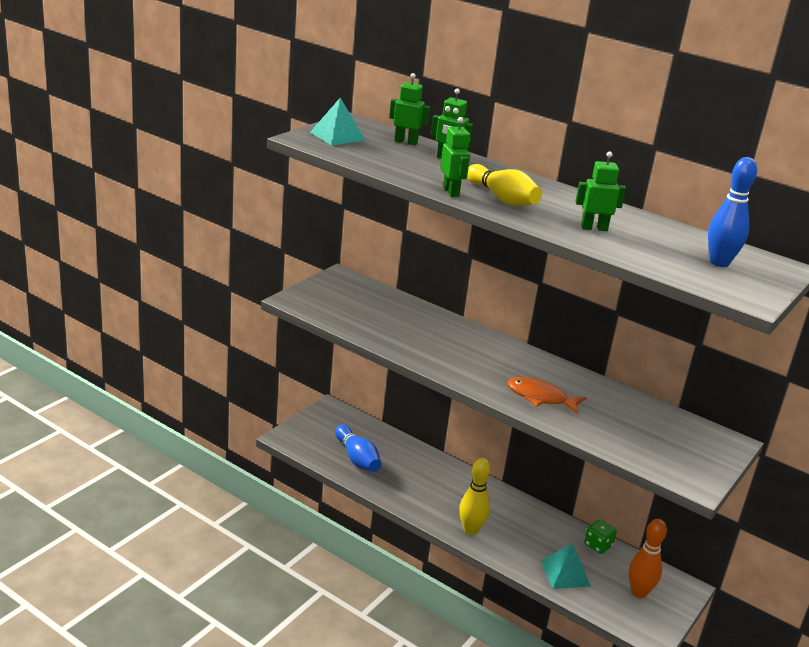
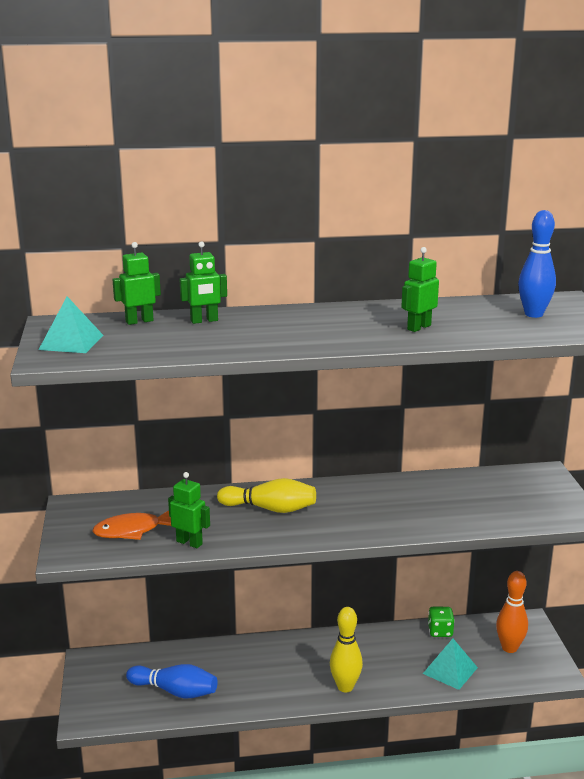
camera: 40 degrees left, 5 degrees down
green robot [440,117,470,197] -> green robot moved to [168,472,210,548]
yellow bowling pin [467,164,542,206] -> yellow bowling pin moved to [217,478,316,513]
orange fish [507,377,587,414] -> orange fish moved to [92,510,171,540]

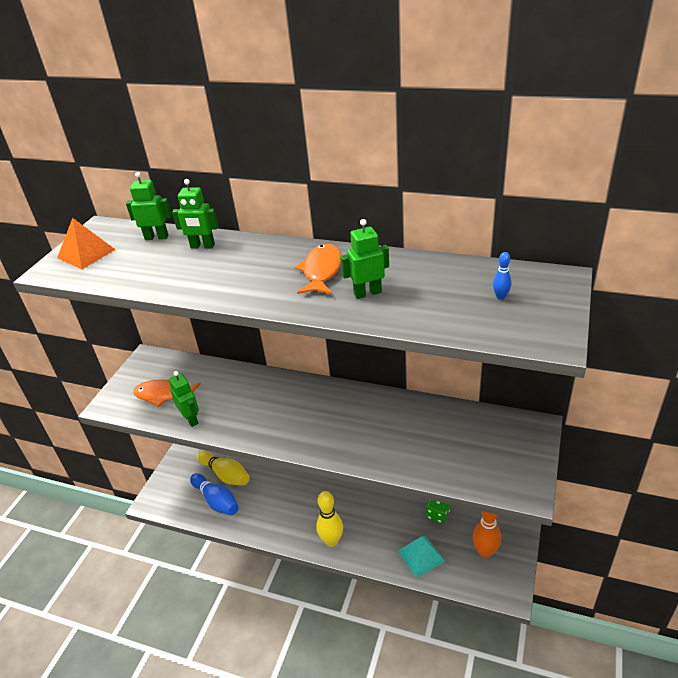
camera: 30 degrees right, 15 degrees up
turquoise pyramid [39,296,103,353] -> orange pyramid [57,218,116,269]
yellow bowling pin [217,478,316,513] -> yellow bowling pin moved to [197,451,250,485]
blue bowling pin [518,210,556,318] -> blue bowling pin [493,252,511,300], size x0.46
none -> orange fish [295,244,342,294]

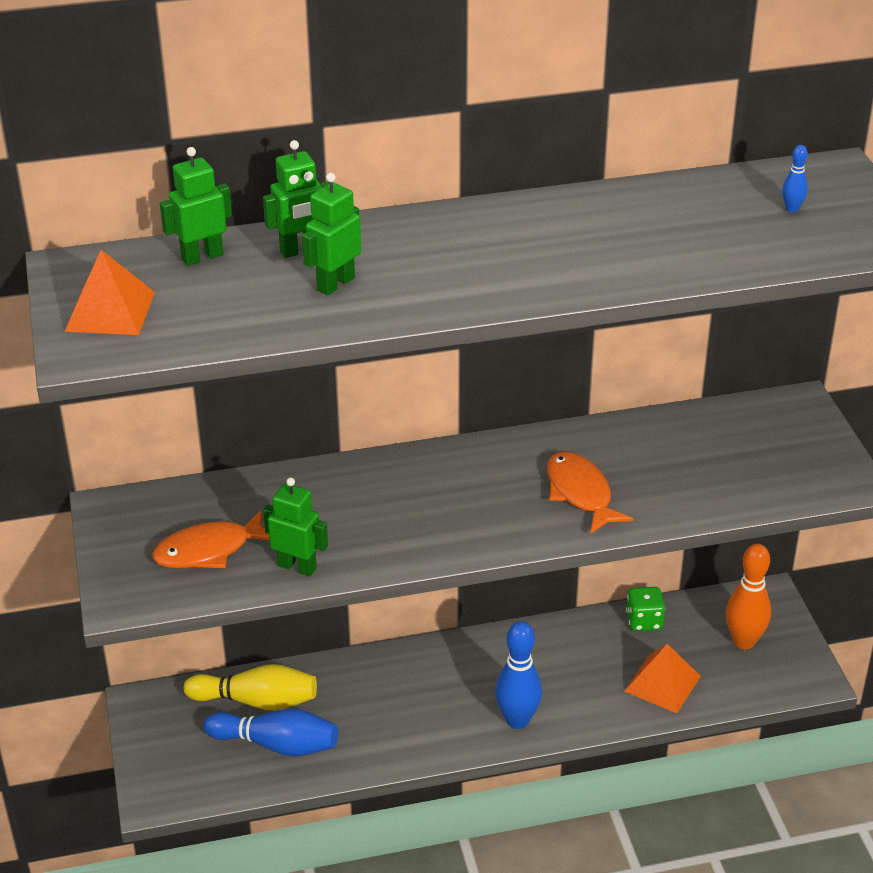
camera: 35 degrees left, 0 degrees up
orange fish [295,244,342,294] -> orange fish moved to [547,451,633,534]
yellow bowling pin [316,491,343,547] -> blue bowling pin [495,621,542,729]
green robot [340,219,389,299] -> green robot moved to [302,173,361,295]
turquoise pyramid [398,536,446,578] -> orange pyramid [624,644,701,713]

